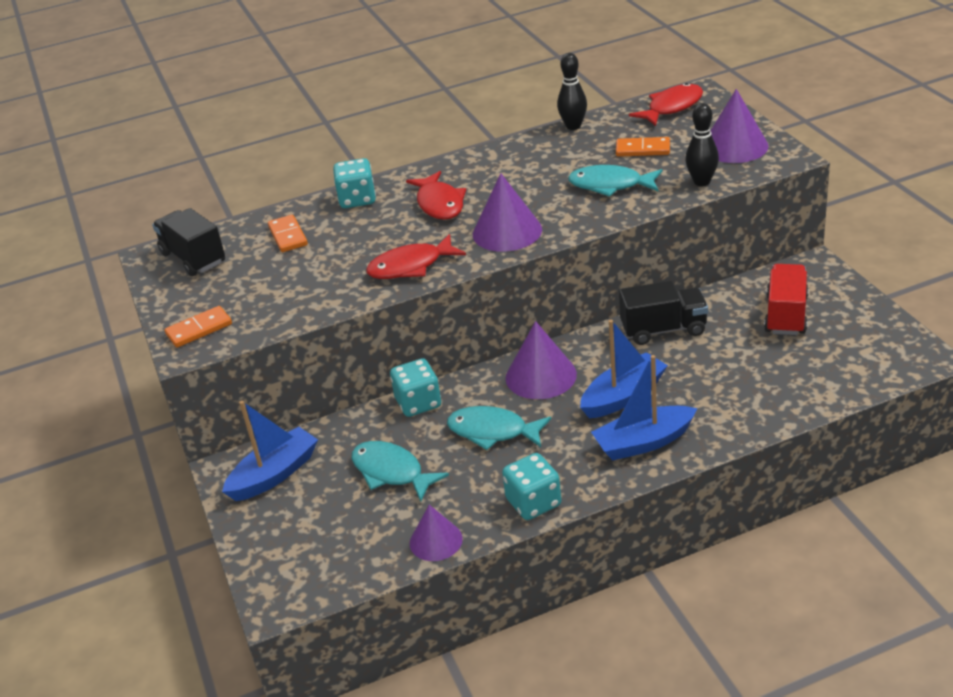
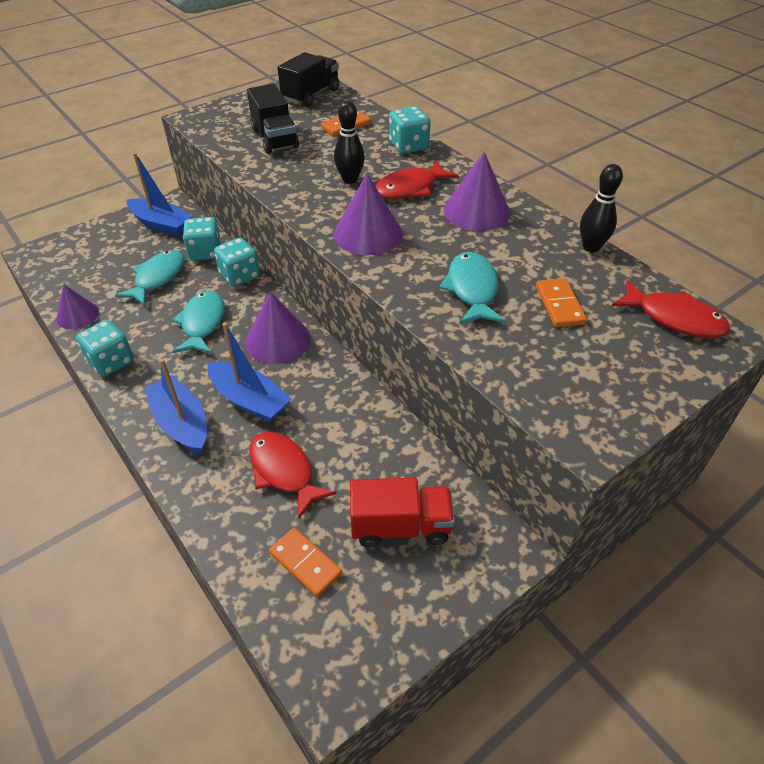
camera: 70 degrees right, 10 degrees up
orange domino [165,306,232,348] -> orange domino moved to [269,528,342,597]
red fish [366,234,466,279] -> red fish moved to [249,432,337,518]
black truck [619,281,708,345] -> black truck moved to [247,84,299,154]
black bowling pin [685,103,719,186] -> black bowling pin moved to [334,101,365,184]
purple cone [711,89,769,163] -> purple cone moved to [444,152,510,231]
none -> turquoise dice [183,217,221,261]

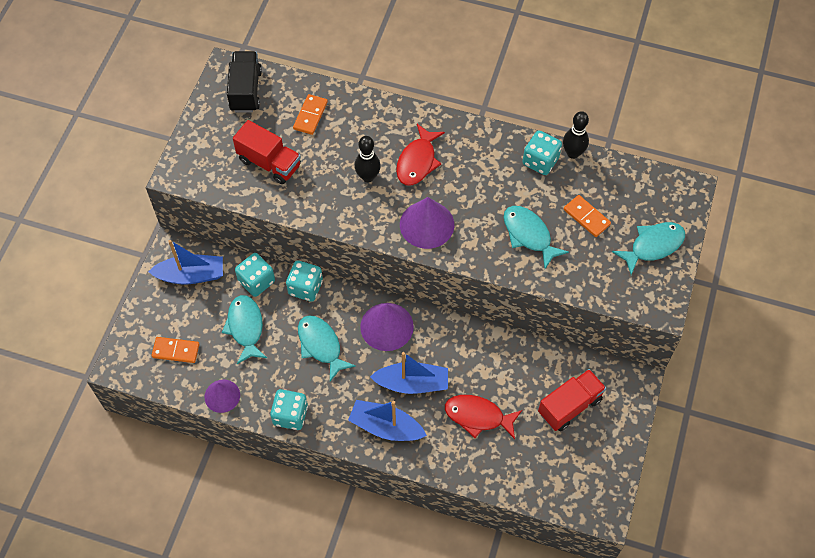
camera: 35 degrees left, 15 degrees up
black truck [247,84,299,154] -> red truck [233,120,301,184]
orange domino [269,528,342,597] -> orange domino moved to [151,337,200,363]
turquoise dice [389,106,431,154] -> turquoise dice moved to [522,130,562,175]
purple cone [444,152,510,231] -> none
red fish [612,280,730,338] -> none
none -> turquoise fish [612,222,685,275]

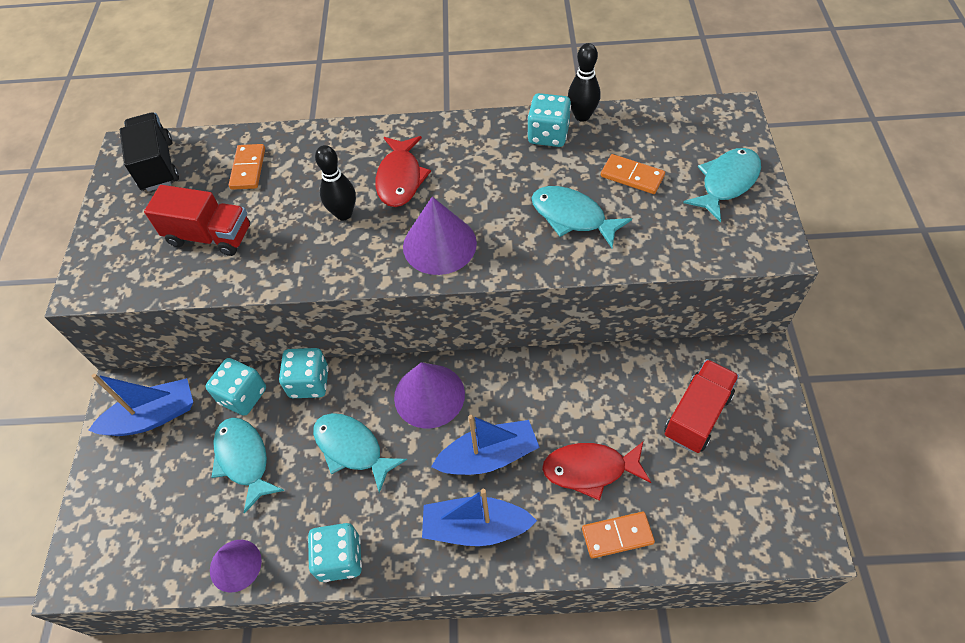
camera: 15 degrees left, 5 degrees down
orange domino [151,337,200,363] -> orange domino moved to [582,512,655,558]

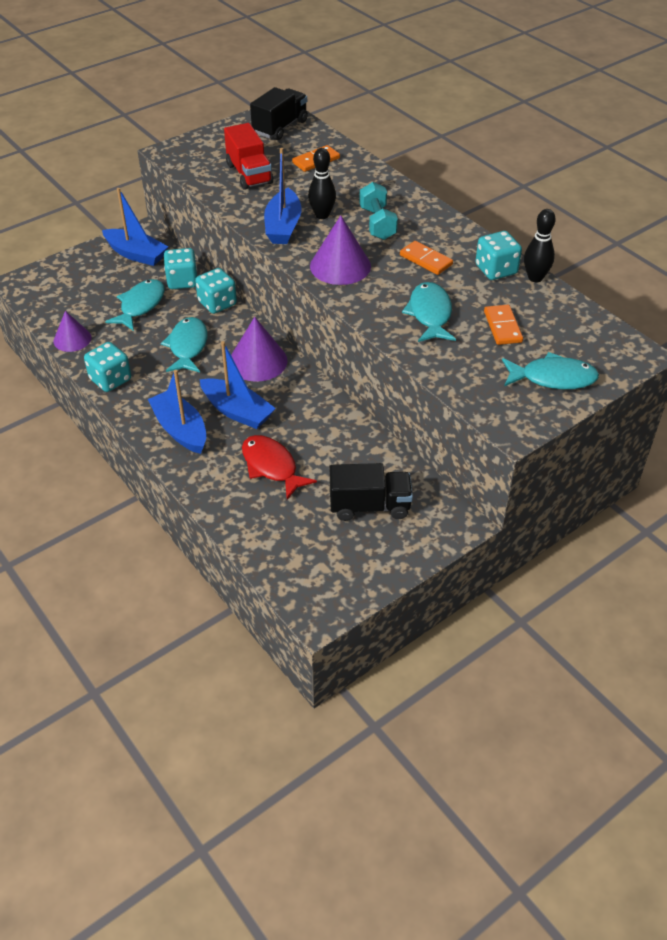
camera: 50 degrees right, 10 degrees down
red fish [375,136,431,207] -> turquoise dumbbell [359,182,398,240]
orange domino [582,512,655,558] -> orange domino moved to [400,241,453,275]
red truck [664,359,739,453] -> black truck [330,463,413,521]
none -> blue boat [264,148,302,244]

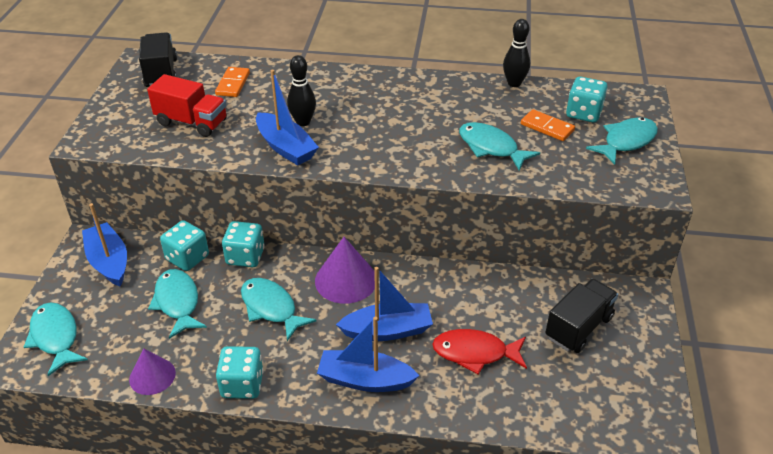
camera: 45 degrees left, 5 degrees down
blue boat [102,188,168,266] -> blue boat turned 105 degrees counterclockwise [82,203,127,286]
purple cone [310,215,371,285] -> none
turquoise dumbbell [359,182,398,240] -> none
orange domino [400,241,453,275] -> none
turquoise dice [475,231,522,280] -> turquoise dice moved to [566,77,608,123]
none -> turquoise fish [24,302,88,376]

